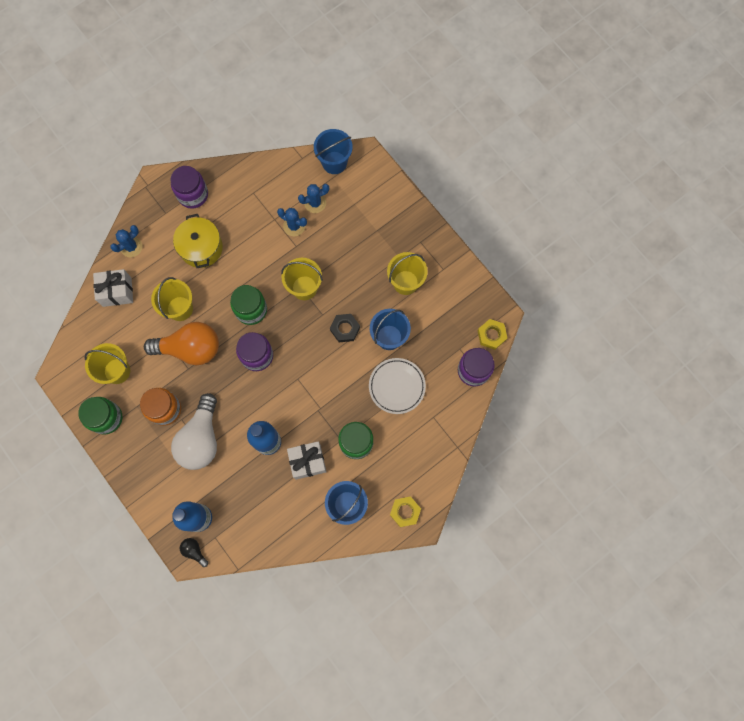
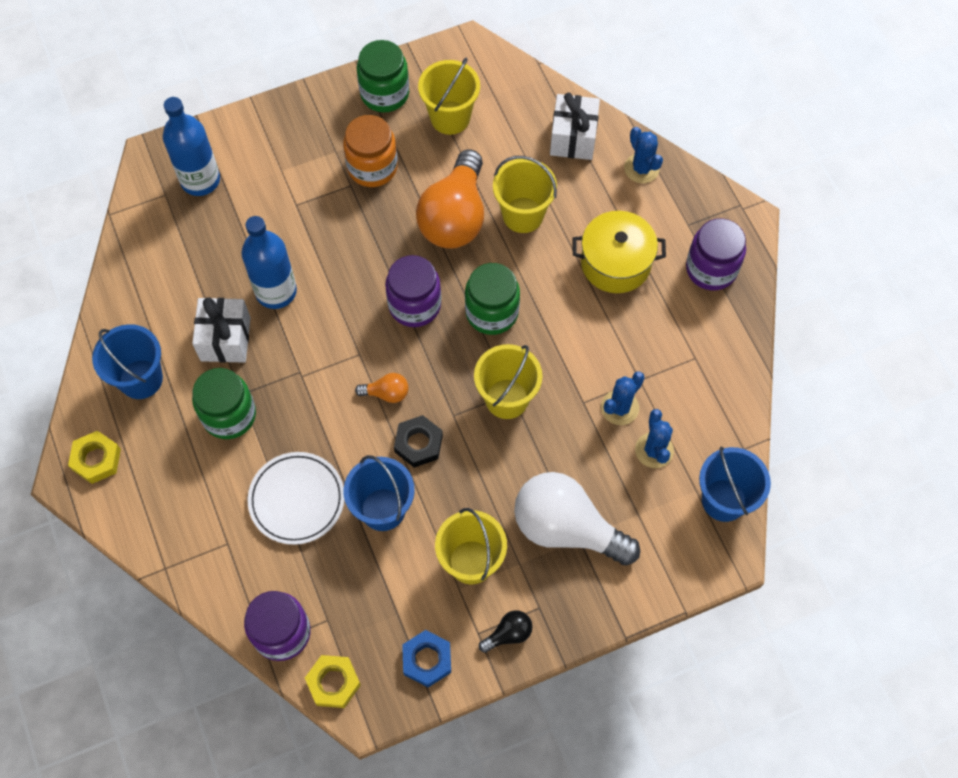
camera: 105 degrees right, 10 degrees down
white light bulb [171,393,217,470] -> white light bulb moved to [514,472,640,566]
black light bulb [180,538,208,567] -> black light bulb moved to [479,610,532,653]
none -> orange light bulb [355,373,409,403]
none -> blue nut [402,630,451,688]

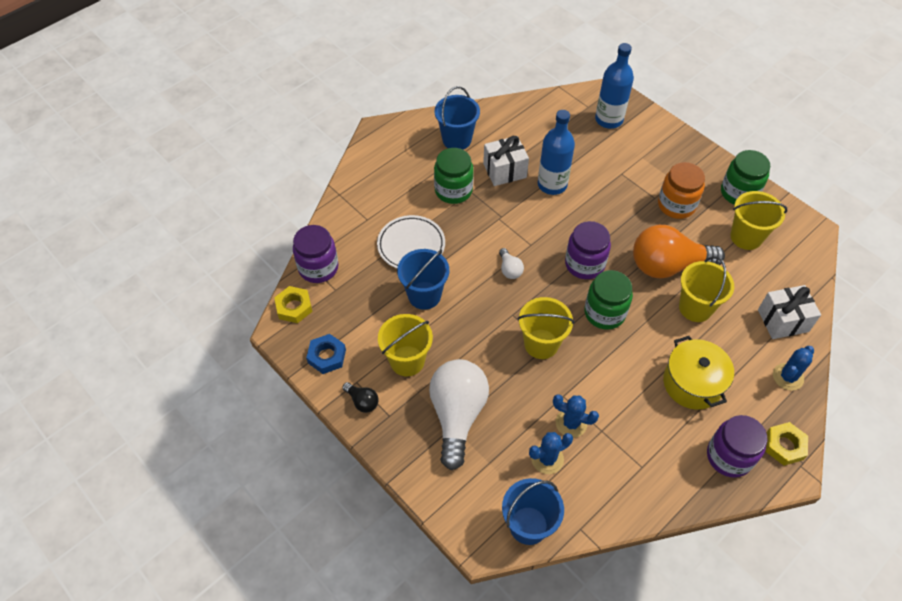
camera: 70 degrees right, 10 degrees down
yellow nut [68,431,121,484] -> yellow nut moved to [765,422,808,466]
orange light bulb [355,373,409,403] -> white light bulb [499,248,524,279]
black nut [394,415,443,468] -> none

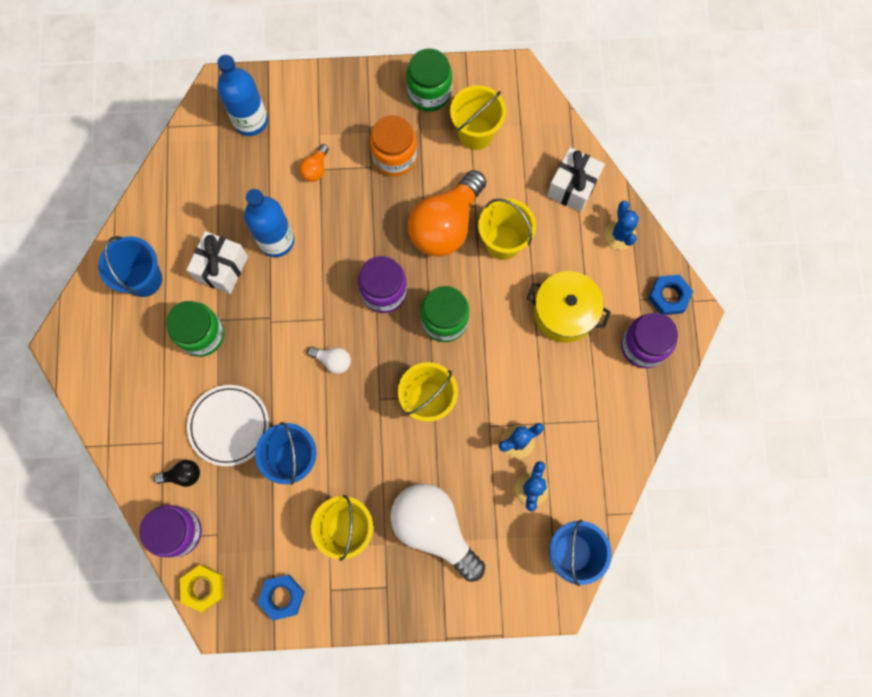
camera: 50 degrees left, 20 degrees up
black light bulb [342,382,379,413] -> black light bulb moved to [154,460,200,487]
yellow nut [765,422,808,466] -> blue nut [648,275,693,315]
none -> orange light bulb [299,144,329,182]

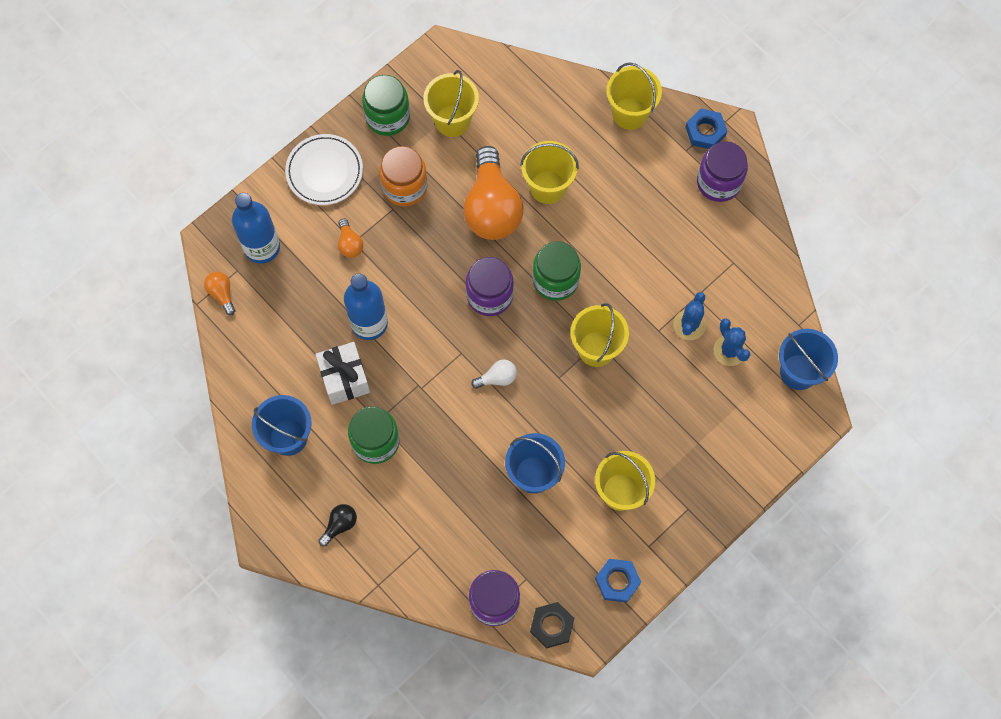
camera: 40 degrees left, 5 degrees down
black light bulb [154,460,200,487] -> black light bulb moved to [318,504,357,546]
yellow nut [180,565,224,612] -> black nut [530,602,574,649]
white plate [187,385,269,466] -> white plate moved to [285,134,363,205]
white light bulb [390,484,485,582] -> none
yellow pot [527,271,611,343] -> none
white gift [547,147,605,212] -> none
blue cactus [605,201,639,250] -> yellow bucket [606,63,662,130]
none -> orange light bulb [204,272,236,315]

